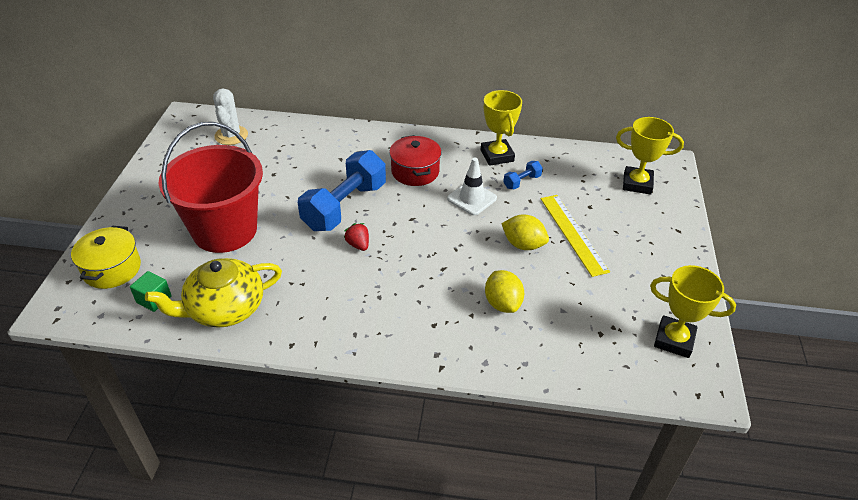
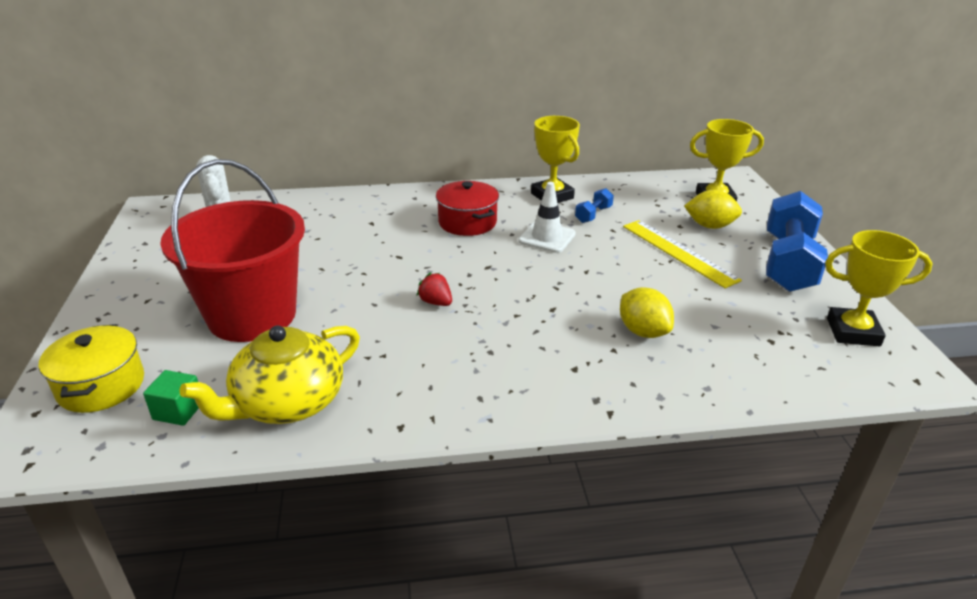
camera: 15 degrees left, 10 degrees down
blue dumbbell [298,150,386,231] -> blue dumbbell moved to [766,191,828,292]
yellow lemon [501,215,549,250] -> yellow lemon moved to [684,190,742,229]

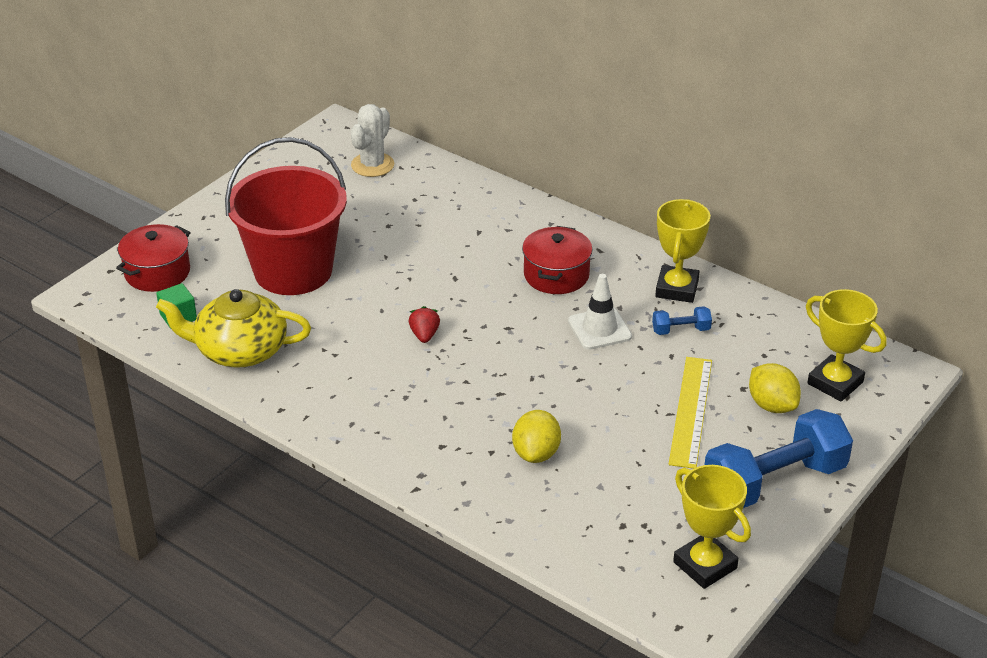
camera: 45 degrees right, 5 degrees up
yellow pot [39,324,144,413] -> red pot [116,224,191,292]

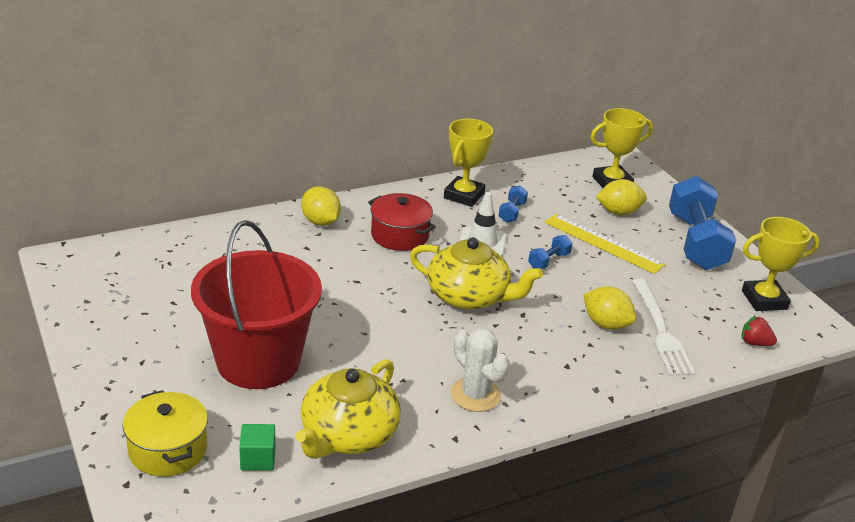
camera: 65 degrees left, 5 degrees down
red pot [116,224,191,292] -> yellow pot [123,390,208,477]
white cactus [351,104,394,177] -> white cactus moved to [451,328,510,412]
red strawberry [409,306,440,343] -> red strawberry moved to [741,316,777,346]
yellow trophy [655,199,710,303] -> yellow trophy turned 75 degrees clockwise [444,119,493,207]
none -> yellow lemon [301,186,341,226]
none -> yellow teapot [410,237,543,310]
none -> blue dumbbell [528,235,572,269]
none -> white fork [632,279,695,376]

